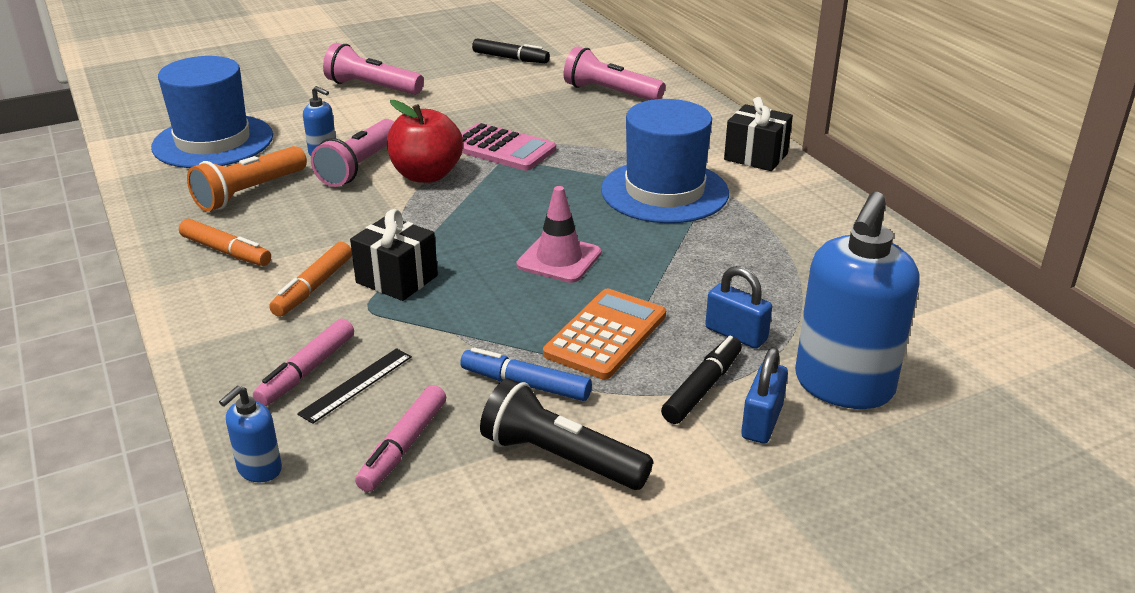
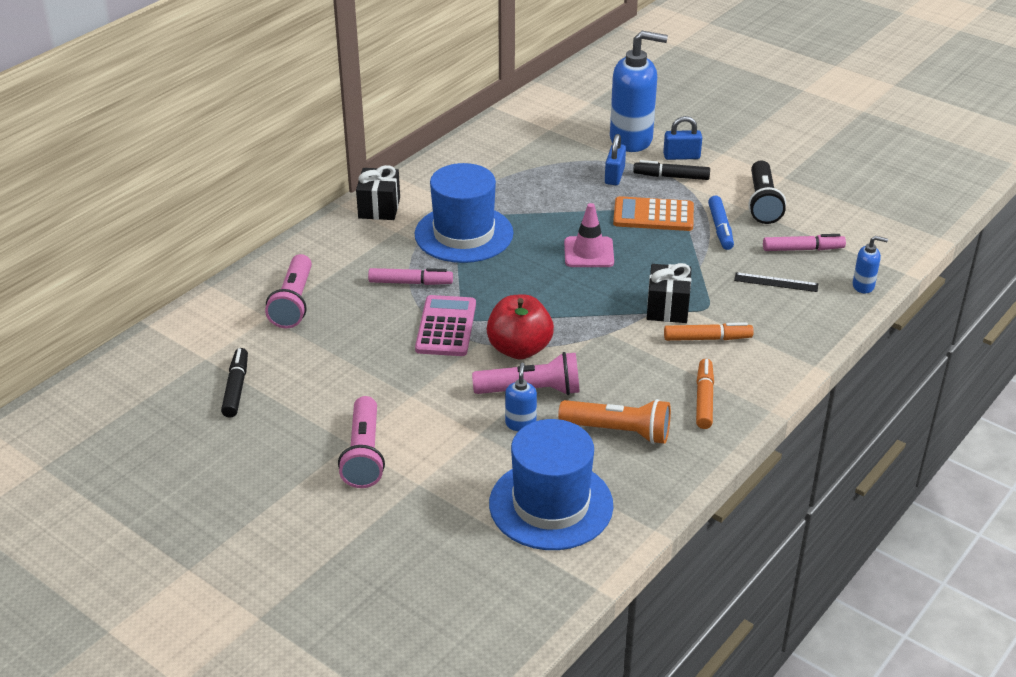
camera: 115 degrees left, 5 degrees up
pink marker [253,319,354,406] -> pink marker moved to [368,268,453,285]

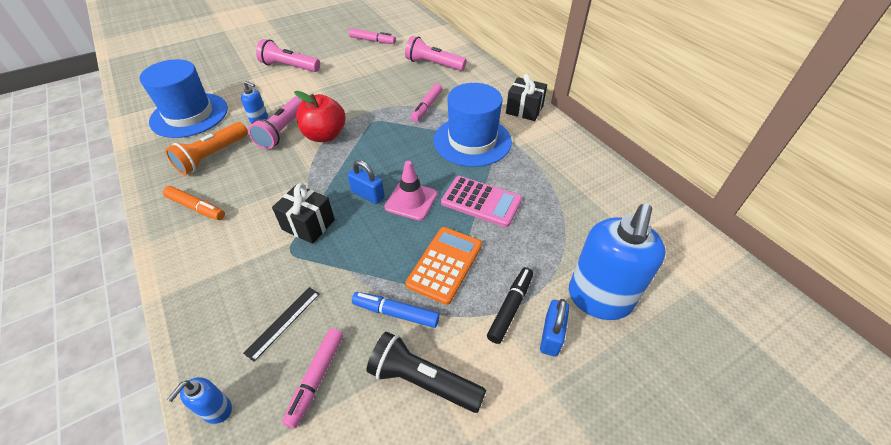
camera: 110 degrees right, 10 degrees up
black marker [221,348,248,418] -> pink marker [349,28,396,44]
pink calculator [415,295,476,356] -> pink calculator moved to [441,176,522,227]
blue padlock [605,134,626,185] -> blue padlock moved to [348,160,385,204]
orange marker [664,322,754,341] -> none

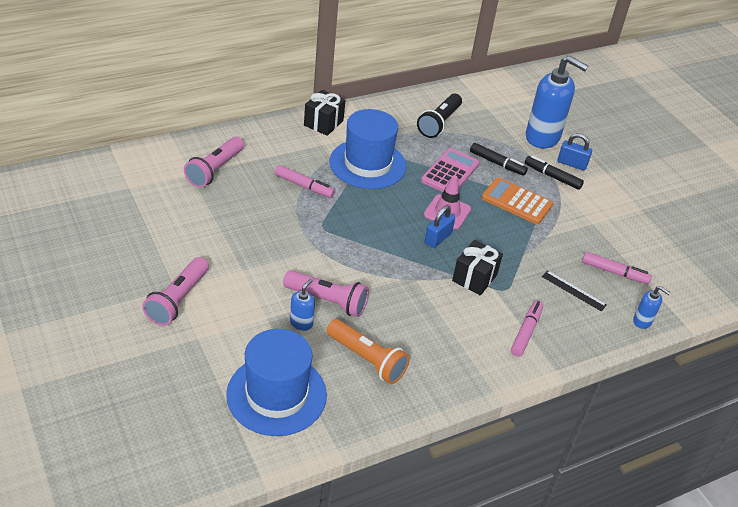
camera: 90 degrees left, 5 degrees down
orange marker [163,186,225,220] -> none
red apple [294,91,346,142] -> none
pink marker [349,28,396,44] -> pink marker moved to [511,300,543,357]
blue marker [352,292,440,328] -> none
black flashlight [367,332,486,413] -> black flashlight moved to [417,93,462,138]
none -> black marker [470,143,528,176]

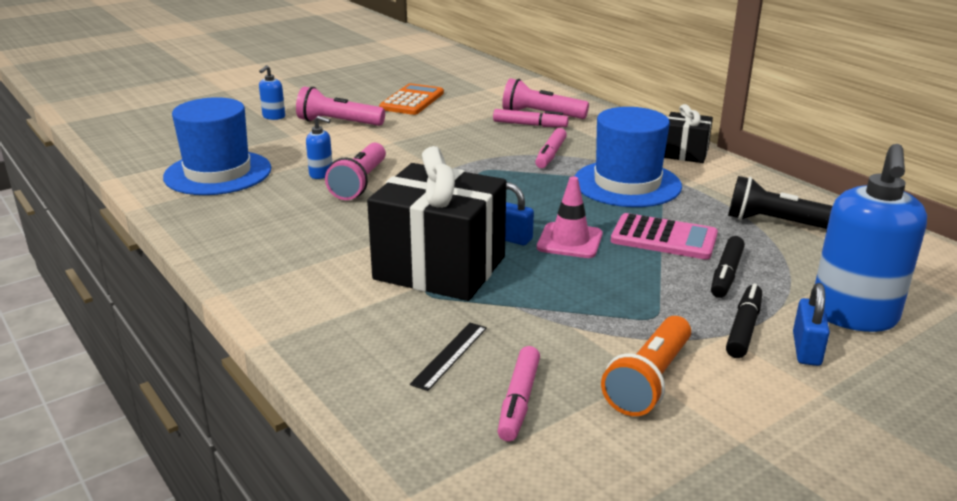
camera: 85 degrees right, 15 degrees down
orange flashlight [326,319,410,384] -> orange flashlight moved to [601,316,691,416]
black gift [452,240,503,295] -> black gift [367,146,506,301], size x1.92
orange calculator [482,177,553,224] -> orange calculator moved to [379,83,444,115]
pink marker [511,300,543,357] -> pink marker moved to [493,109,569,127]
blue soap dispenser [633,286,670,329] -> blue soap dispenser moved to [259,65,285,120]

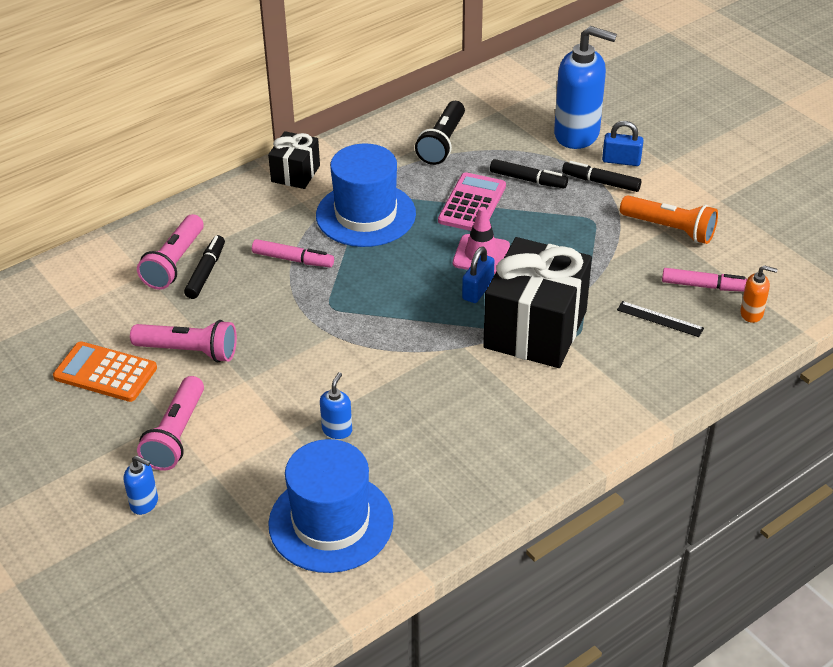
camera: 90 degrees left, 15 degrees up
pink flashlight [325,143,386,200] -> pink flashlight moved to [130,320,237,362]
pink marker [493,109,569,127] -> black marker [184,235,225,299]
none -> orange soap dispenser [740,265,778,323]

